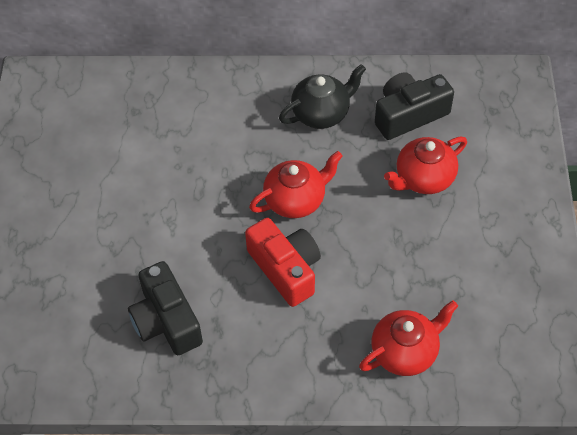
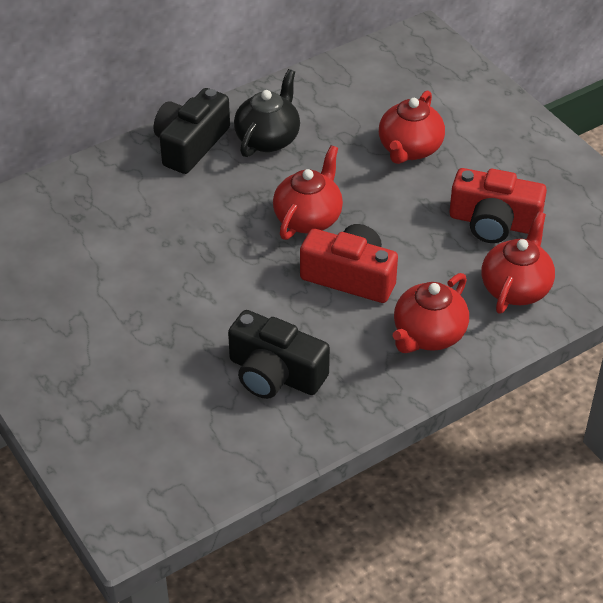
camera: 35 degrees left, 10 degrees down
black camera [375,72,454,140] -> black camera moved to [154,88,230,174]
none -> red teapot [393,273,469,353]
none -> red camera [449,168,547,243]

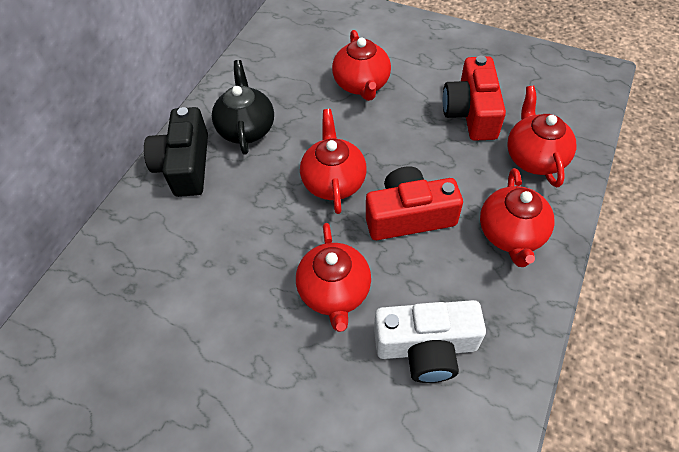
camera: 30 degrees left, 10 degrees up
black camera [228,310,330,399] -> white camera [374,300,486,383]
red camera [449,168,547,243] -> red camera turned 105 degrees clockwise [443,56,506,141]
none -> red teapot [296,223,371,332]

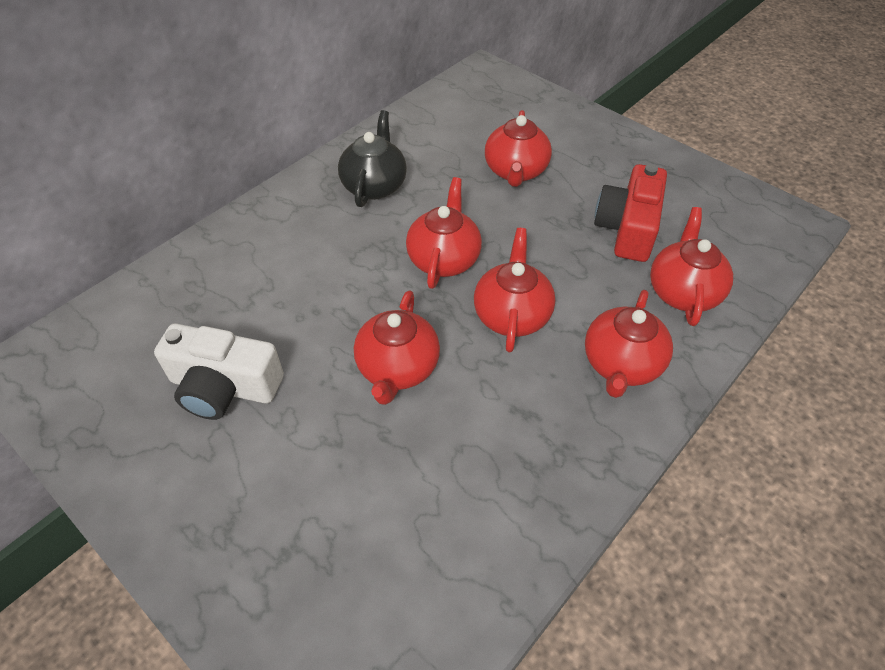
camera: 15 degrees right, 5 degrees down
black camera [144,107,208,197] -> none
red camera [366,166,463,240] -> red teapot [474,228,555,352]
white camera [374,300,486,383] -> white camera moved to [154,324,284,420]

